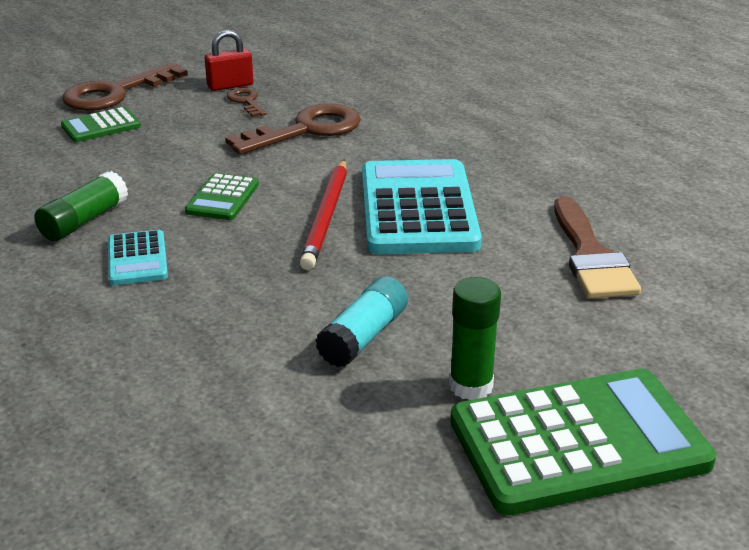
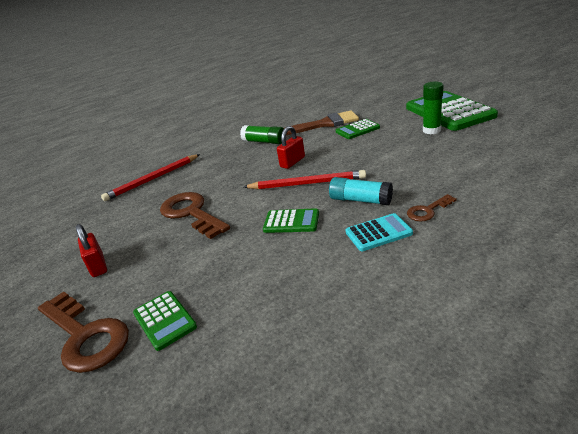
camera: 90 degrees left, 0 degrees up
green glue stick [34,171,128,241] -> green glue stick moved to [240,125,284,144]
brown key [227,88,267,117] -> brown key moved to [407,194,457,221]
turquoise glue stick [315,276,408,367] -> turquoise glue stick moved to [329,177,393,205]
turquoise calculator [362,159,482,254] -> red padlock [277,126,305,169]
none -> red pencil [101,154,200,201]
none -> green calculator [336,119,380,139]

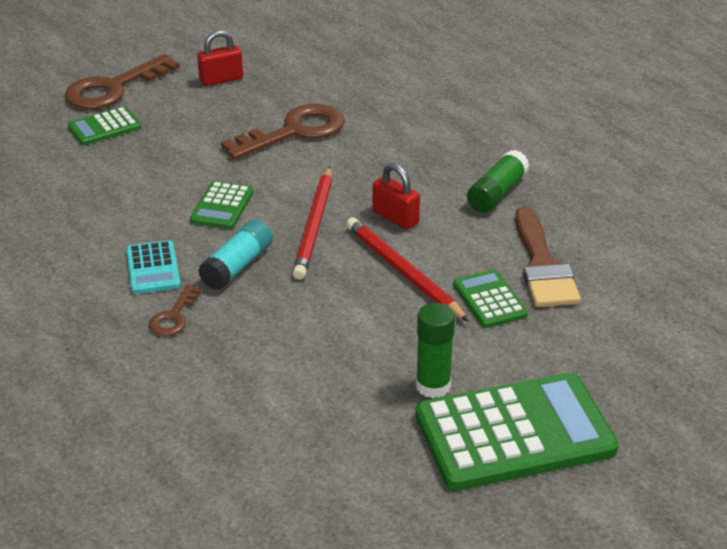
camera: 90 degrees right, 5 degrees up
red pencil [101,154,200,201] -> red pencil moved to [346,218,469,322]
brown key [407,194,457,221] -> brown key turned 135 degrees counterclockwise [149,285,202,336]

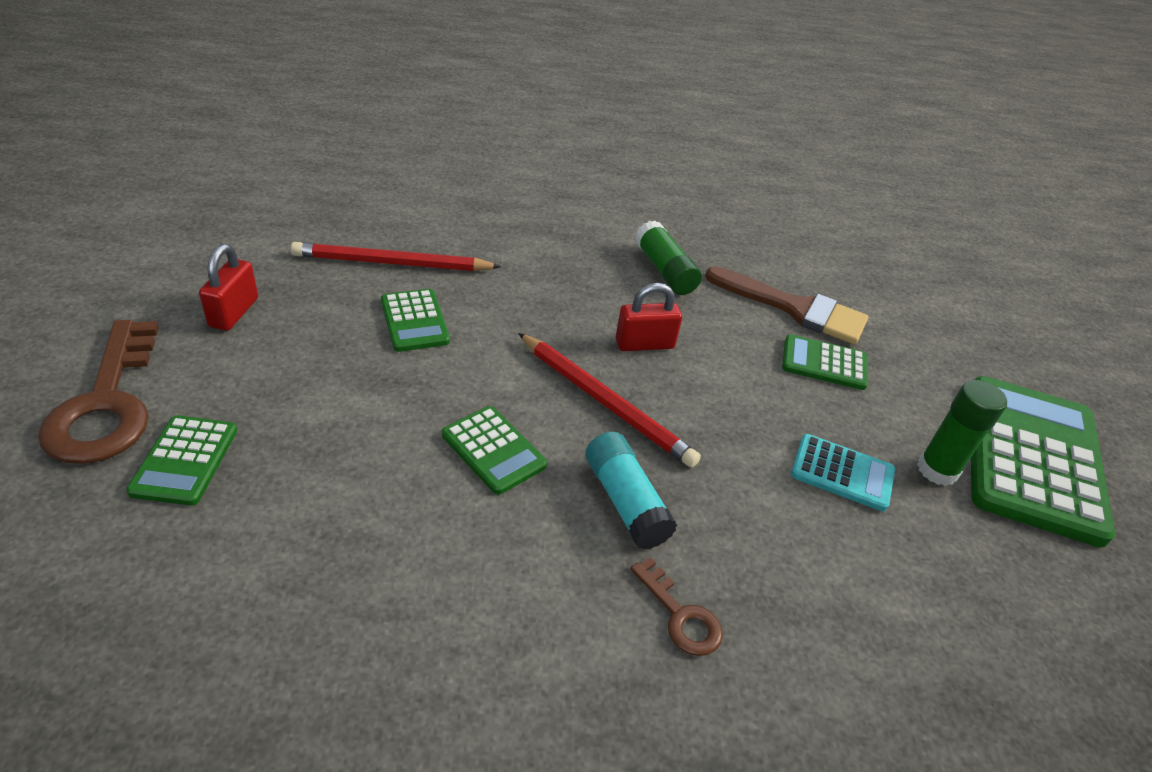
camera: 60 degrees left, 5 degrees up
turquoise calculator [126,240,181,294] -> turquoise calculator moved to [791,434,895,511]
brown key [221,104,345,160] -> green calculator [381,289,450,352]
red pencil [346,218,469,322] -> red pencil moved to [291,242,502,271]

